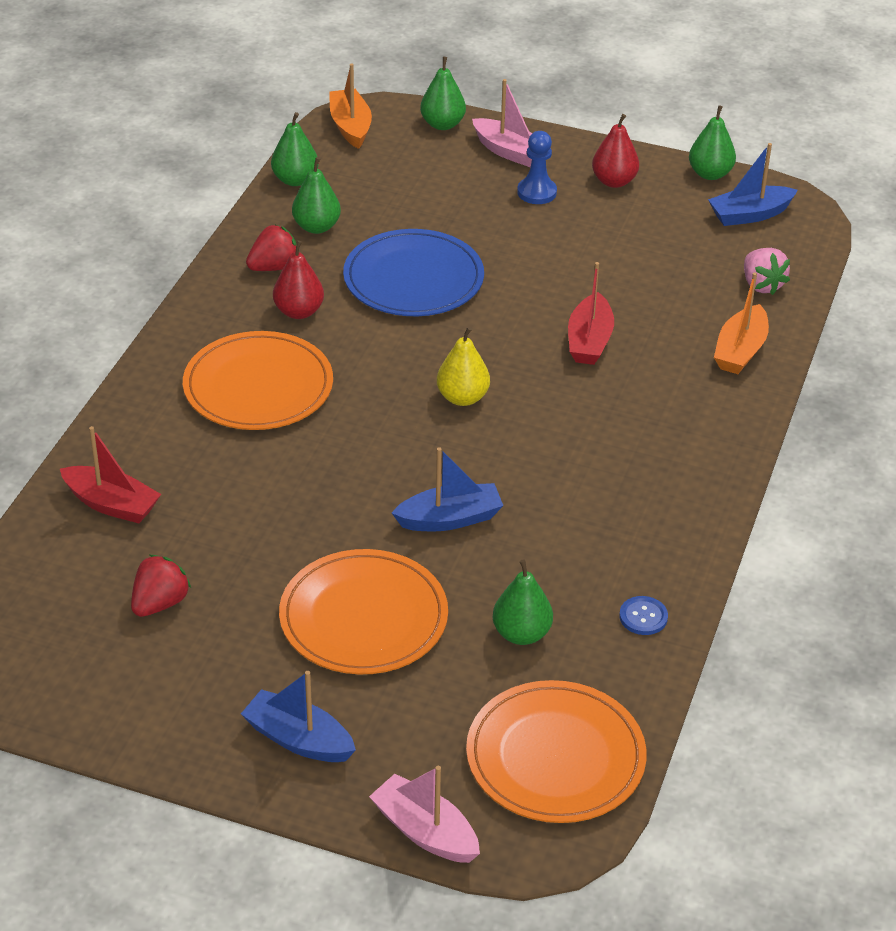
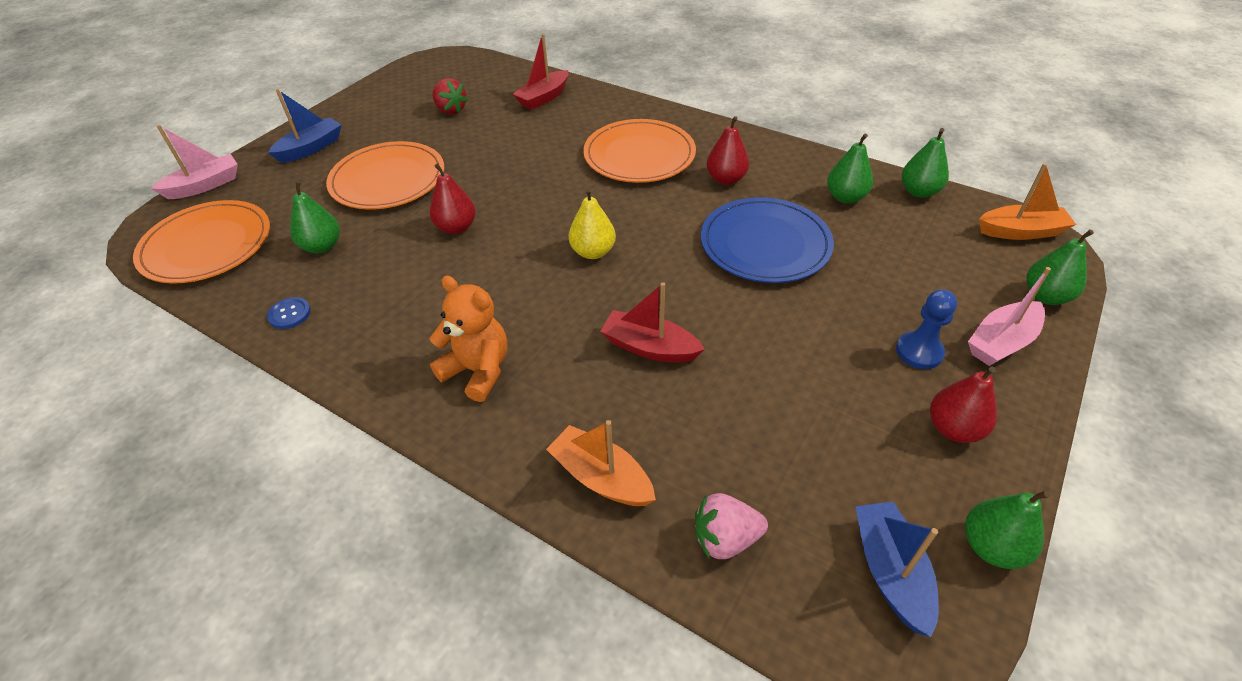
camera: 105 degrees right, 5 degrees up
red strawberry [246,224,296,271] -> none
blue boat [392,447,504,531] -> red pear [429,163,476,234]
none -> orange teddy bear [429,276,507,402]

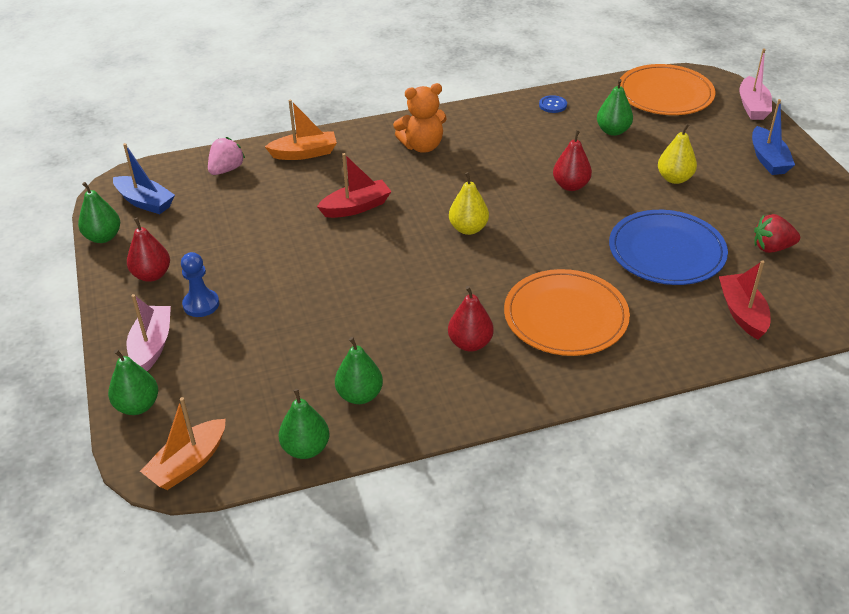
camera: 130 degrees right, 5 degrees down
orange plate [326,141,444,210] -> yellow pear [658,123,697,184]
blue plate [701,197,834,283] -> blue plate moved to [609,210,728,285]

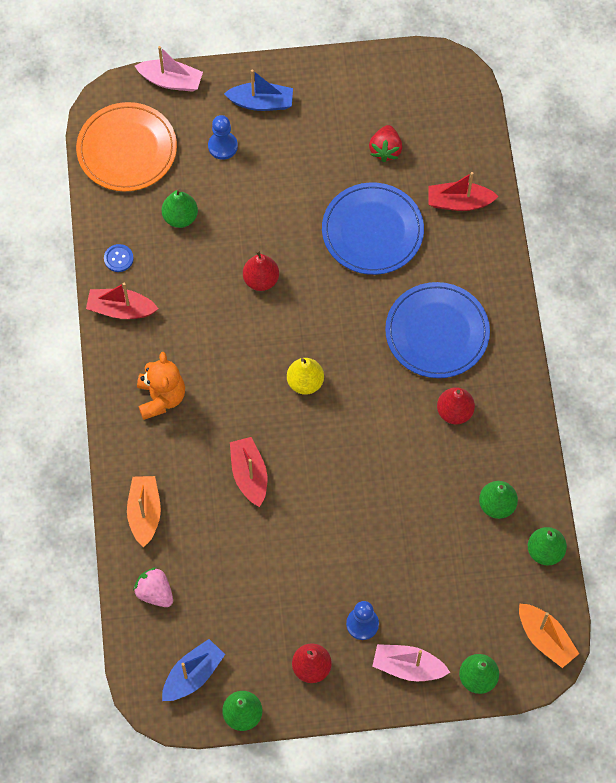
camera: 80 degrees left, 25 degrees up
orange plate [504,269,630,356] -> blue plate [385,282,490,378]
yellow pear [658,123,697,184] -> none
none -> red boat [86,282,158,319]
none -> blue pawn [208,115,238,160]

